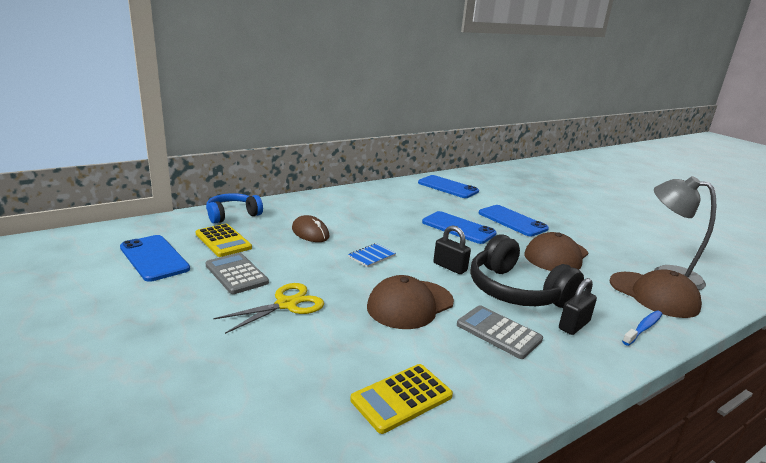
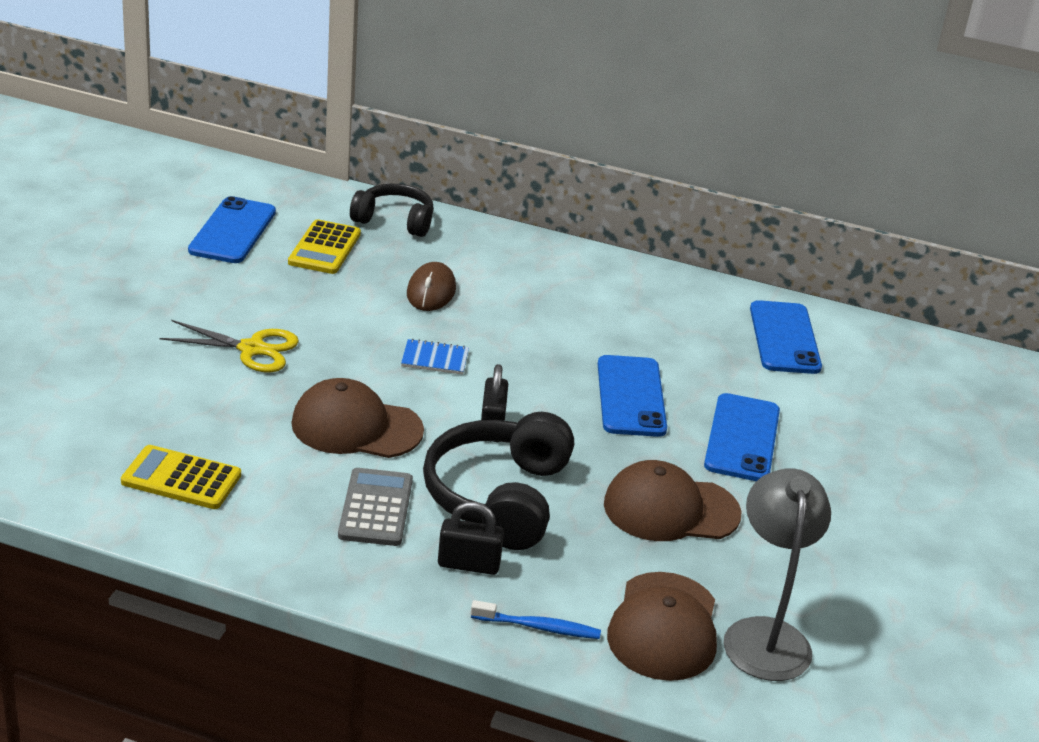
camera: 50 degrees right, 10 degrees up
grey calculator [205,253,269,294] -> none
blue headphones [206,193,263,224] -> black headphones [350,184,434,237]

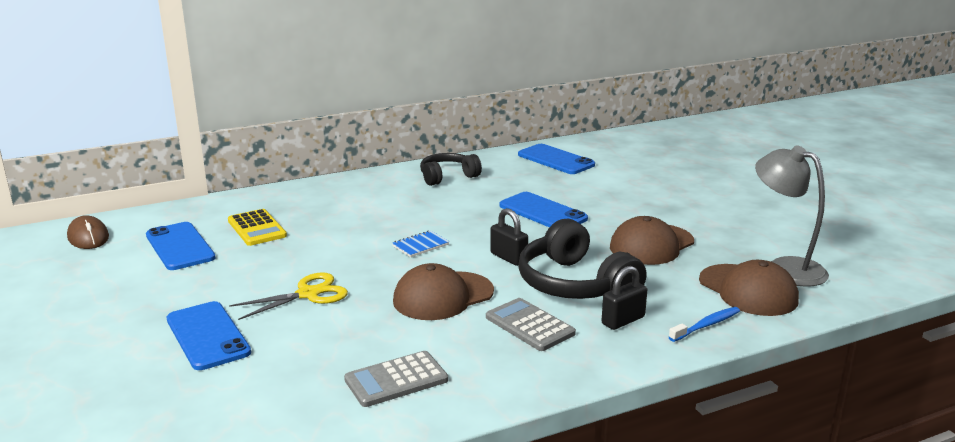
camera: 40 degrees left, 10 degrees down
yellow calculator [121,445,241,509] -> grey calculator [344,351,448,407]
black headphones [350,184,434,237] -> black headphones moved to [420,153,482,186]
brown mouse [407,262,456,311] -> brown mouse moved to [67,215,109,249]
blue phone [704,393,780,481] -> blue phone moved to [167,301,251,370]

